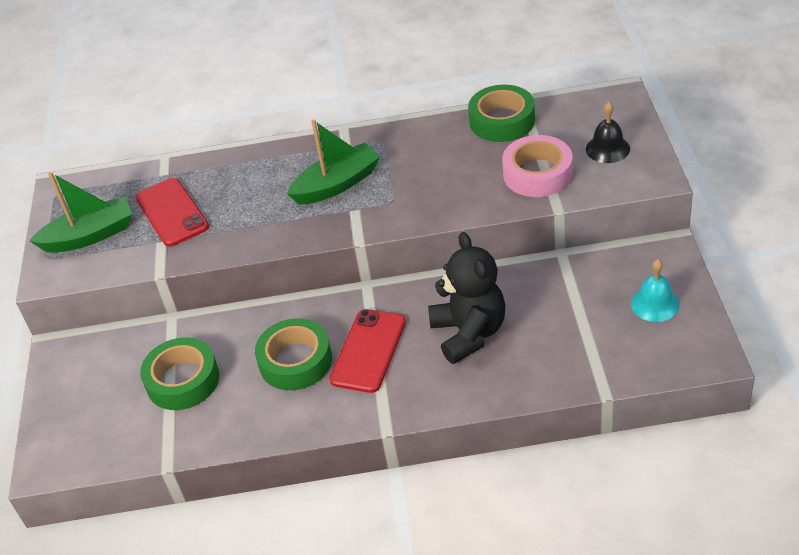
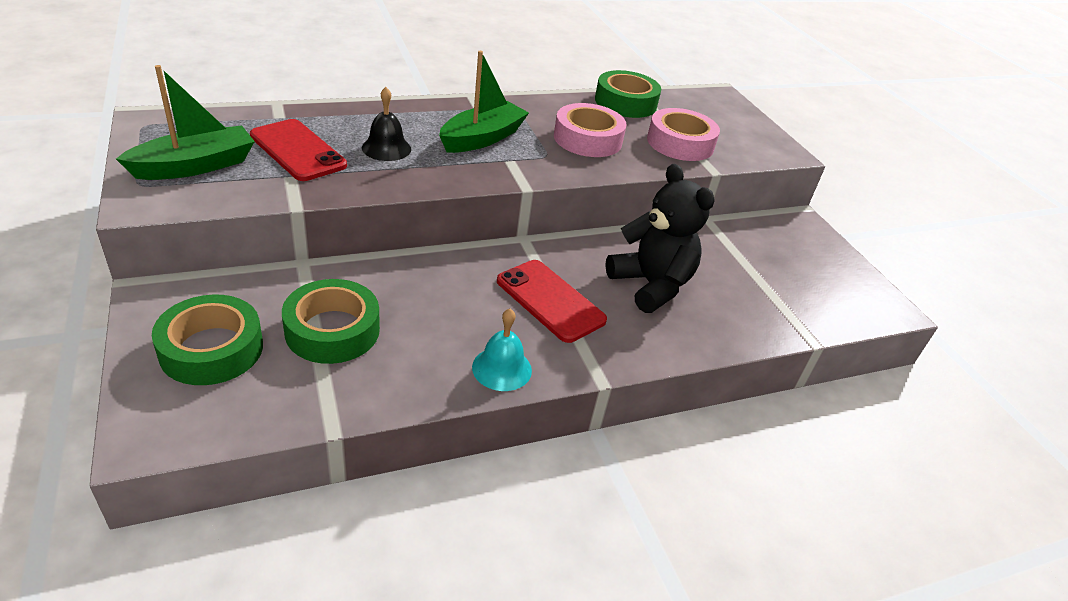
camera: 25 degrees left, 5 degrees down
green tape [255,318,332,390] -> green tape moved to [152,294,263,385]
red phone [329,309,406,393] -> red phone turned 45 degrees counterclockwise [497,260,607,343]
black bell [586,102,630,163] -> black bell moved to [362,87,411,161]
turquoise bell [631,259,679,322] -> turquoise bell moved to [472,309,532,391]
none -> pink tape [554,103,627,157]

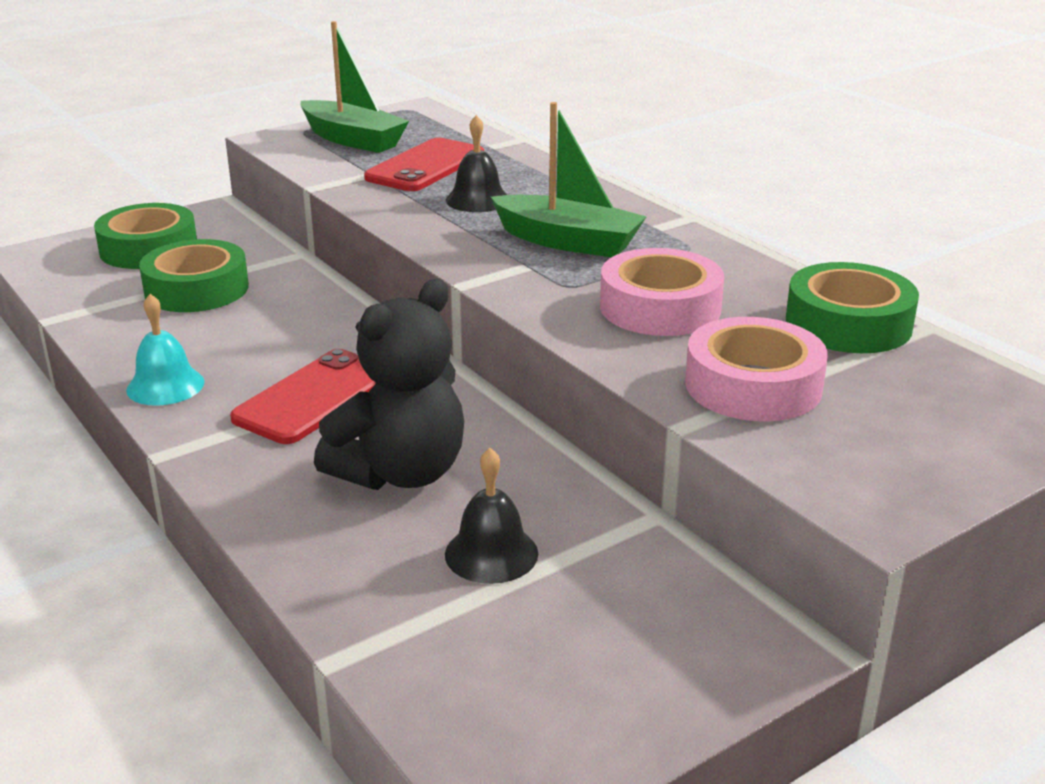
camera: 80 degrees right, 10 degrees down
none -> black bell [445,448,538,584]

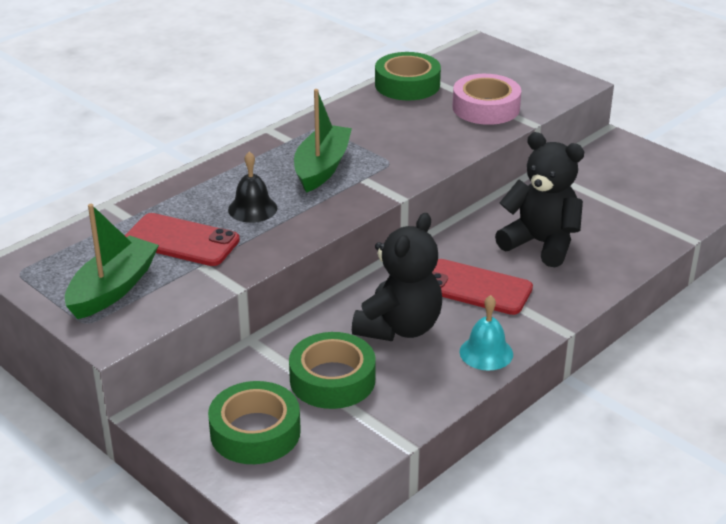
camera: 100 degrees left, 5 degrees up
black bell [445,448,538,584] -> none
pink tape [600,248,724,336] -> none
none -> black teddy bear [352,213,442,341]

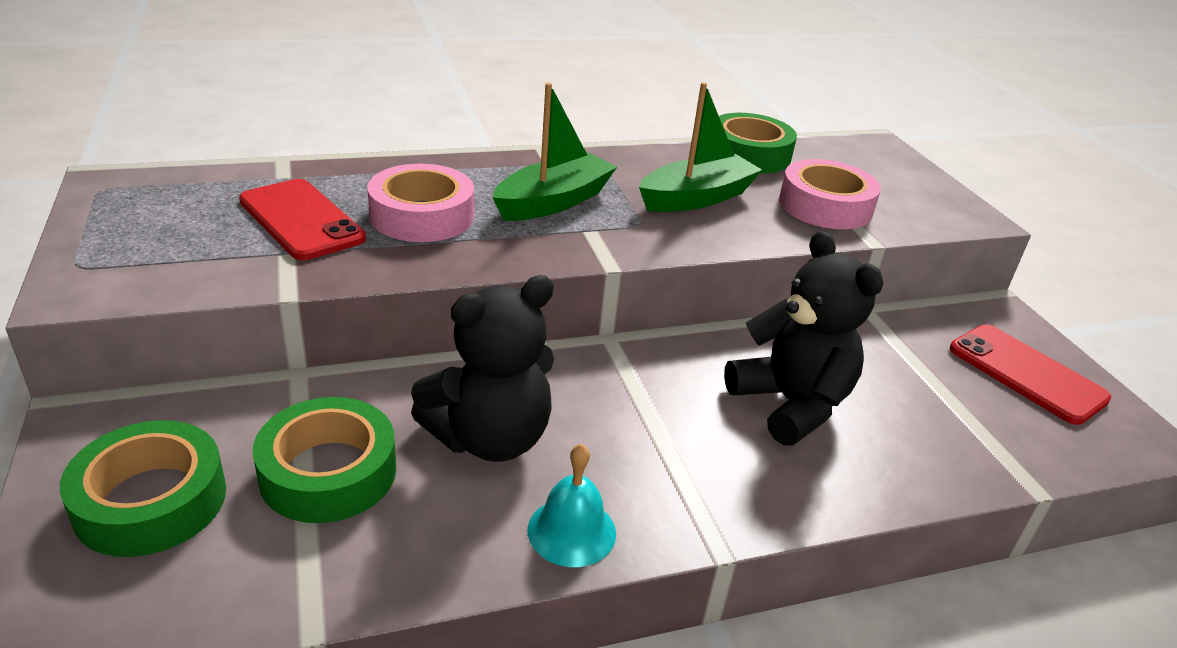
camera: 25 degrees right, 0 degrees up
green boat [65,204,159,319] -> green boat moved to [639,82,762,212]
black bell [228,151,277,223] -> pink tape [367,164,474,242]
red phone [432,259,533,315] -> red phone moved to [950,325,1111,425]

